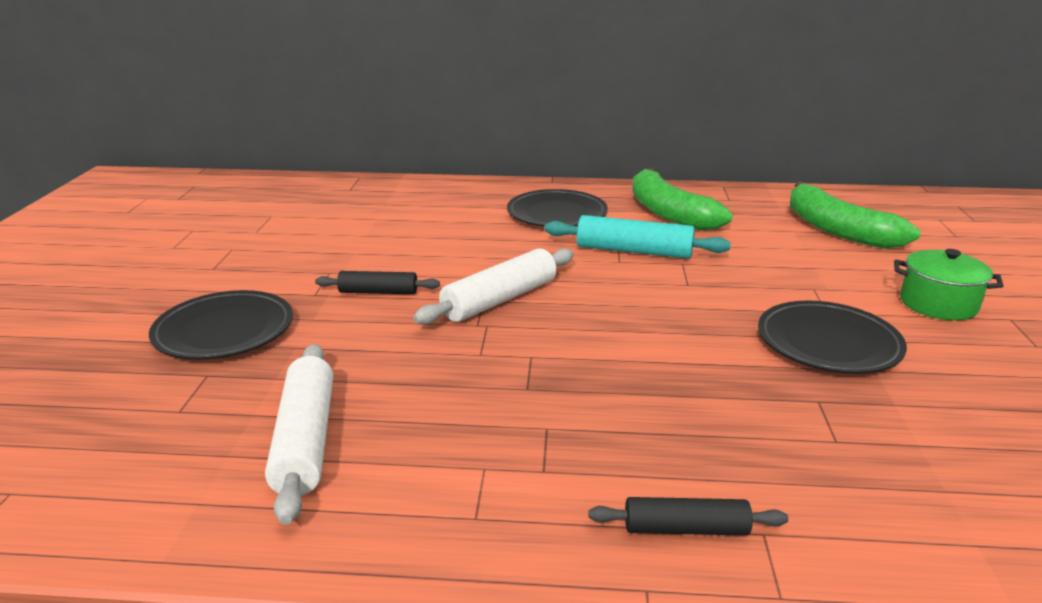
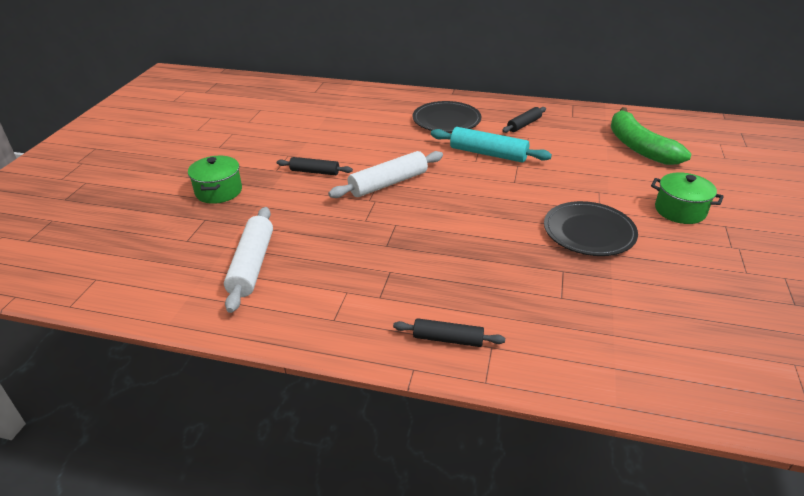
camera: 10 degrees right, 10 degrees up
black plate [149,290,293,360] -> green pot [188,156,242,204]
green banana [632,168,733,231] -> black rolling pin [502,107,546,133]

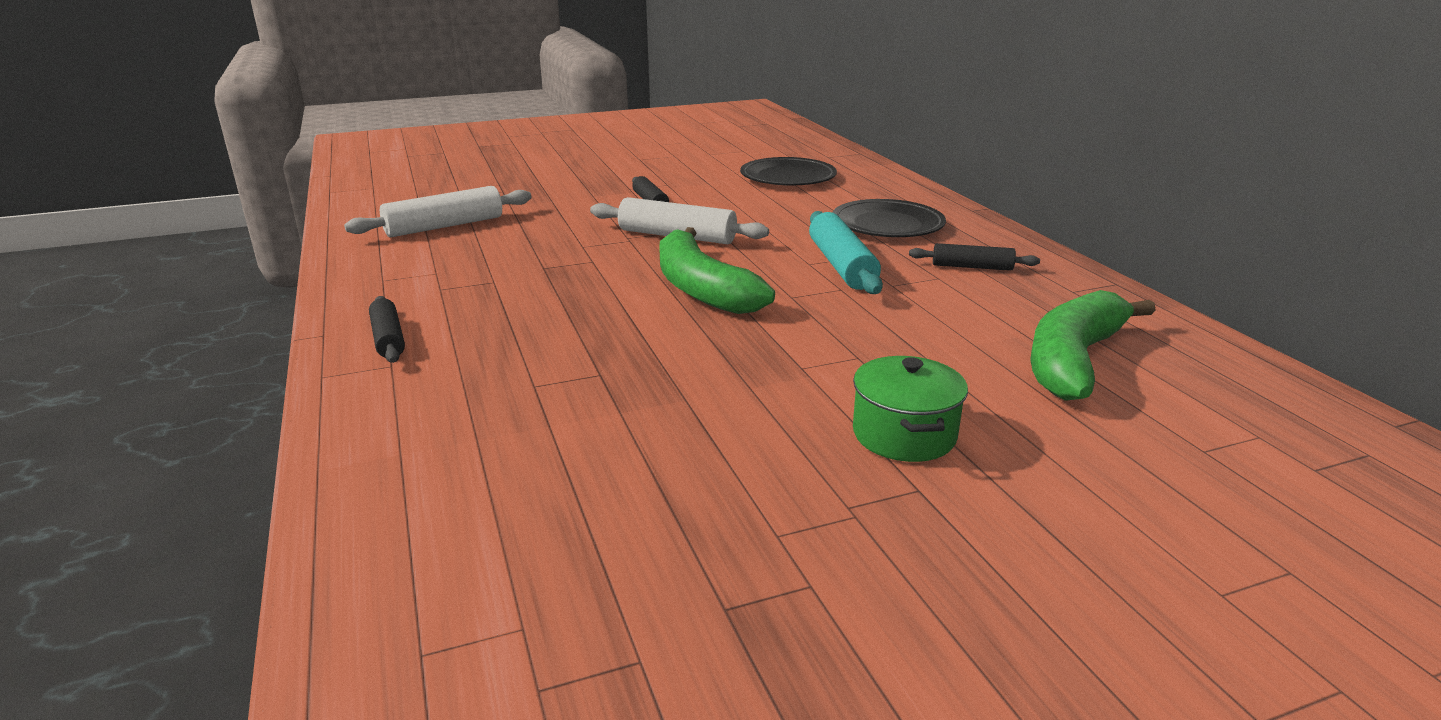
camera: 55 degrees right, 10 degrees down
green pot [188,156,242,204] -> none
black plate [544,201,638,256] -> black plate moved to [740,157,837,185]
none -> green banana [659,227,775,314]

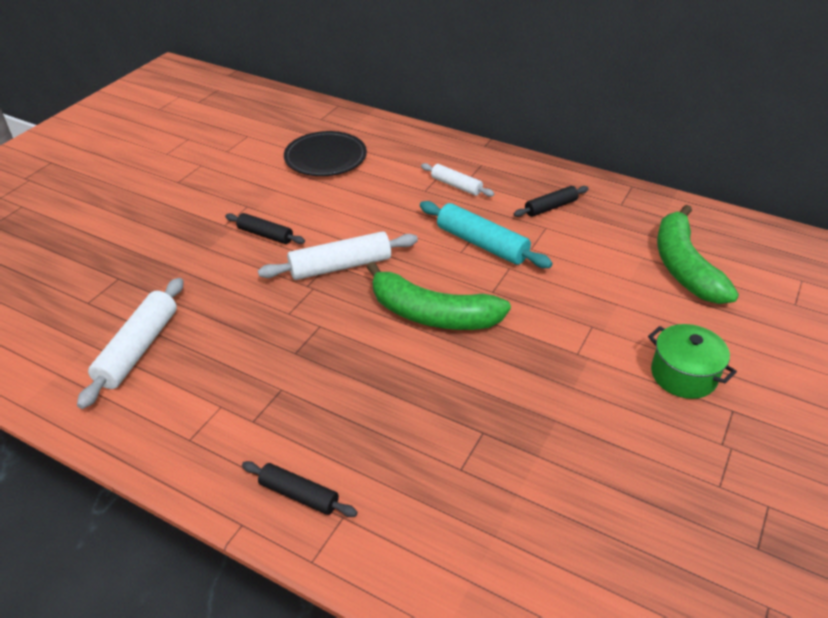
camera: 40 degrees left, 15 degrees up
black plate [833,199,946,237] -> white rolling pin [421,163,494,197]

